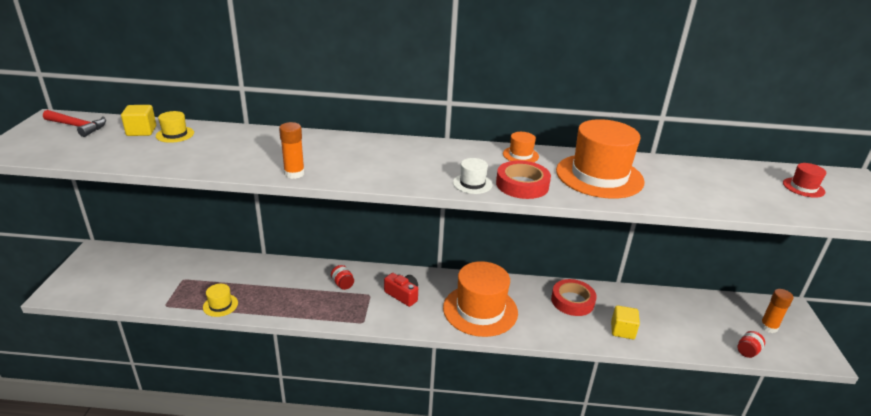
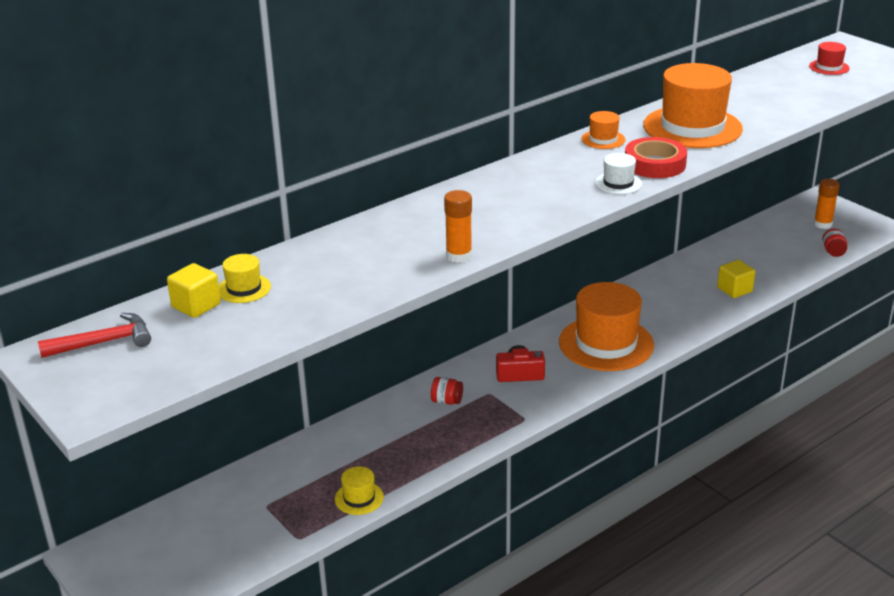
camera: 40 degrees left, 0 degrees up
red tape [551,279,597,316] -> none

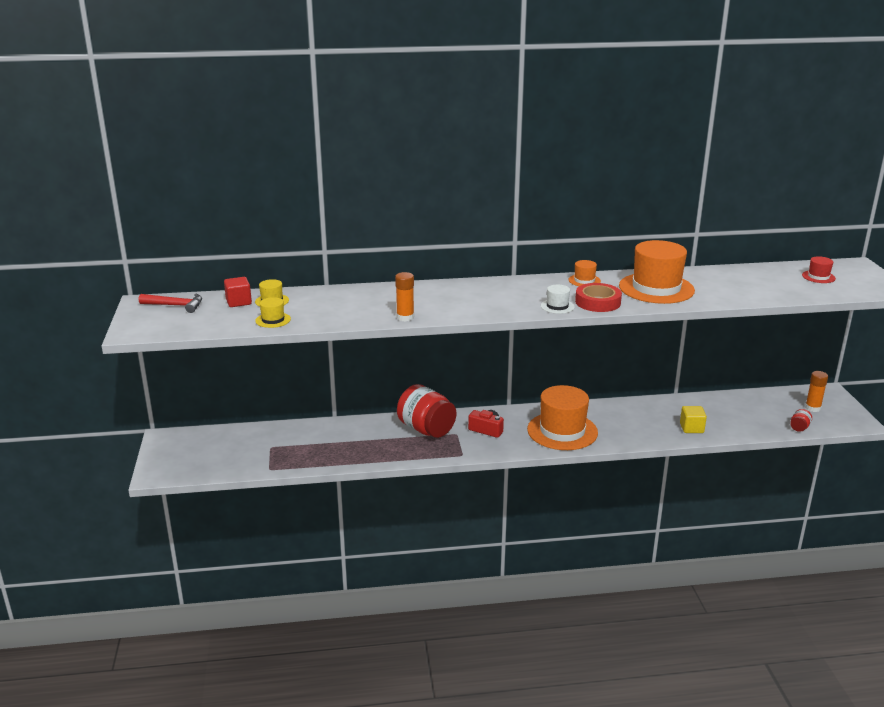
camera: 30 degrees right, 5 degrees down
yellow cube [167,263,221,318] -> red cube [224,277,252,307]
yellow hat [335,466,384,515] -> yellow hat moved to [255,297,291,328]
red jar [431,377,463,405] -> red jar [397,384,456,438], size x2.41

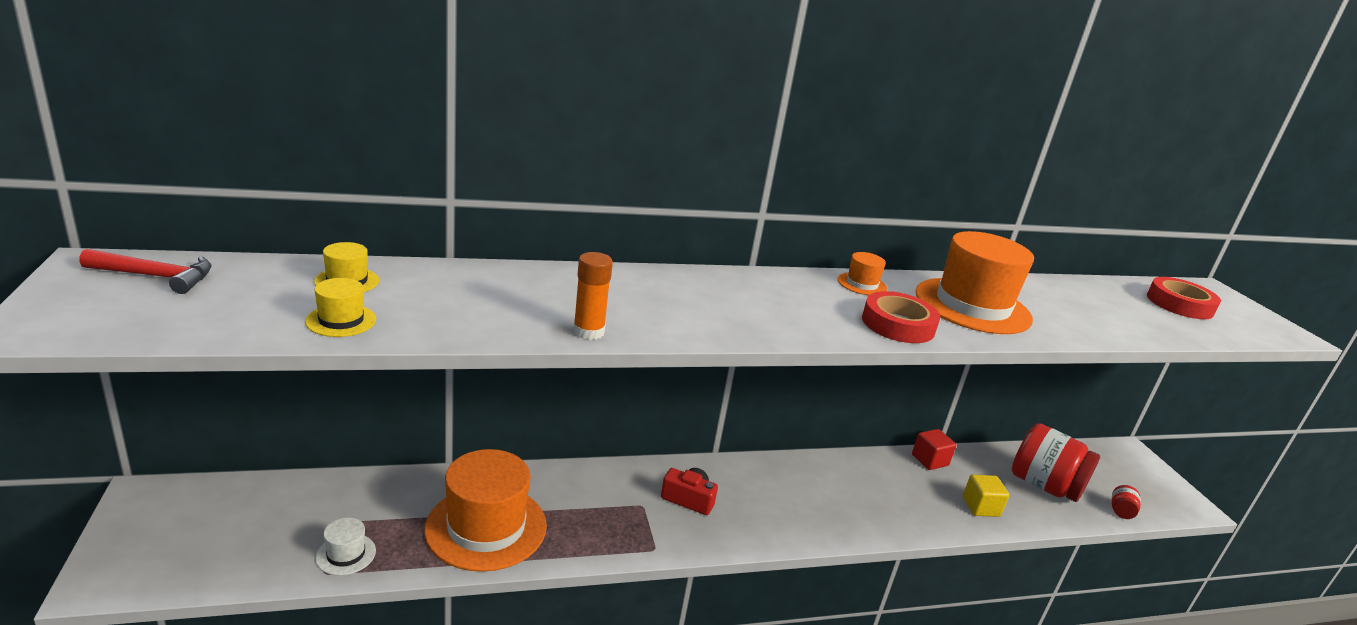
camera: 10 degrees left, 0 degrees up
red cube [224,277,252,307] -> red cube moved to [912,429,956,470]
red jar [397,384,456,438] -> red jar moved to [1012,423,1100,502]
orange hat [527,385,598,450] -> orange hat moved to [424,449,547,572]
white hat [540,285,575,314] -> white hat moved to [315,517,376,575]
red hat [802,256,836,283] -> red tape [1147,277,1221,319]
orange glue stick [805,371,828,412] -> none

